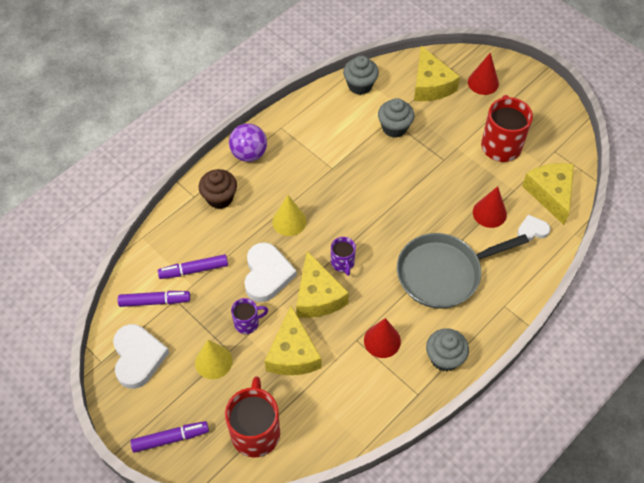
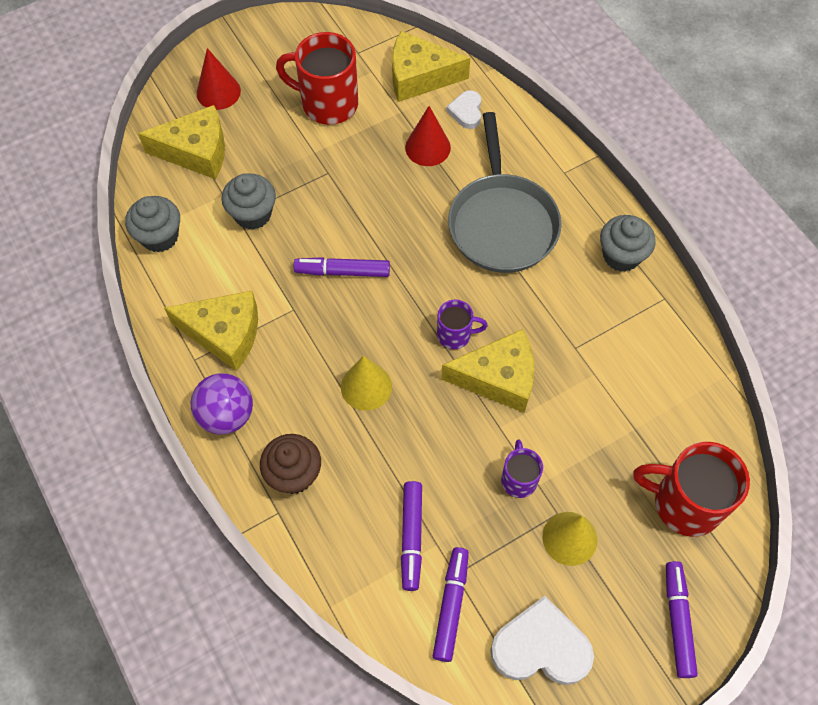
camera: 75 degrees left, 5 degrees up
white heart [244,242,297,302] -> none
yellow cheese [265,306,321,375] -> yellow cheese moved to [164,291,258,371]
red cone [364,318,401,358] -> none
none -> purple marker [294,257,390,277]

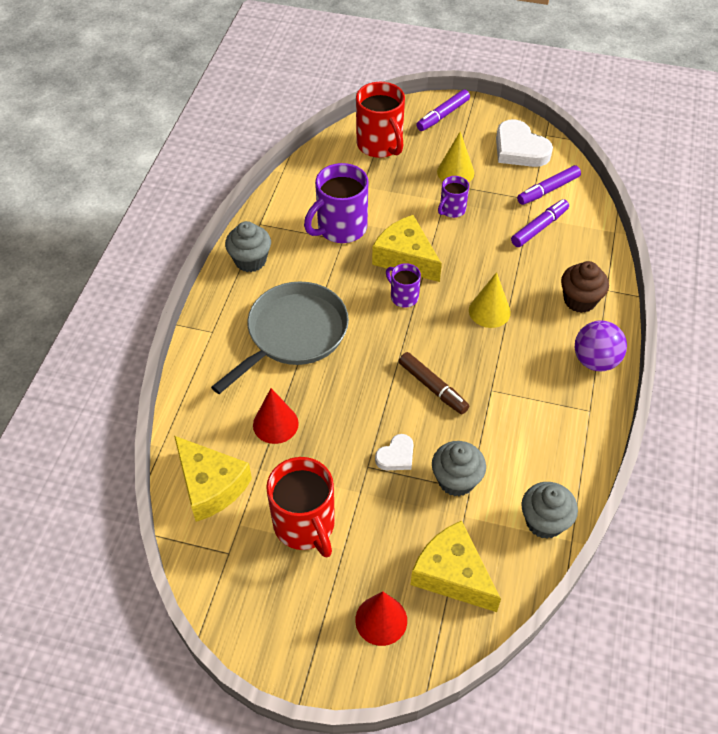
camera: 135 degrees left, 10 degrees down
yellow cheese [164,291,258,371] -> none
purple marker [294,257,390,277] -> brown marker [399,352,469,414]
white heart [446,90,481,129] -> white heart moved to [375,434,414,470]
none -> purple mug [304,163,368,243]

